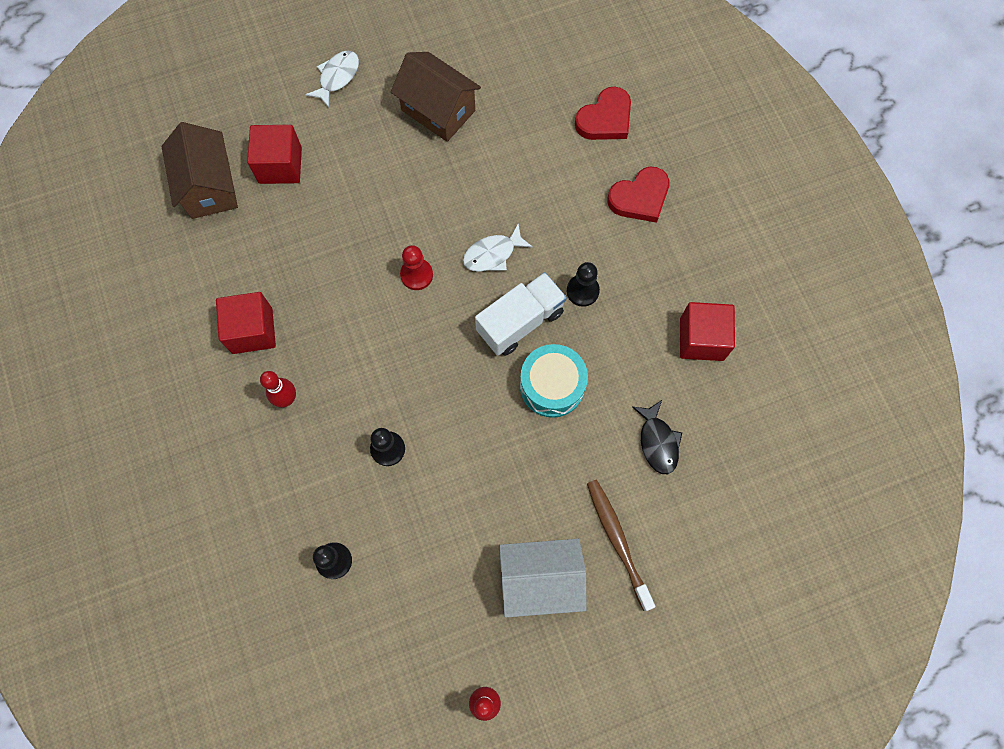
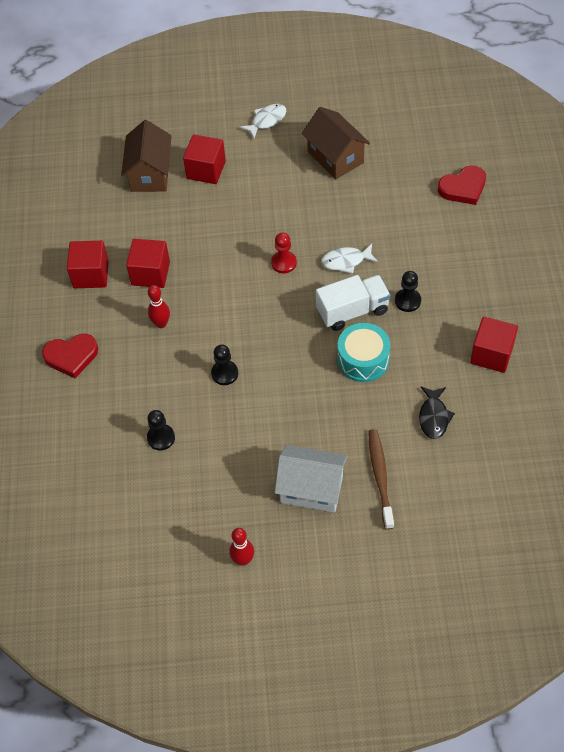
camera: 20 degrees right, 15 degrees down
red heart [607,167,670,223] -> red heart moved to [42,334,98,378]
none -> red cube [67,241,109,288]

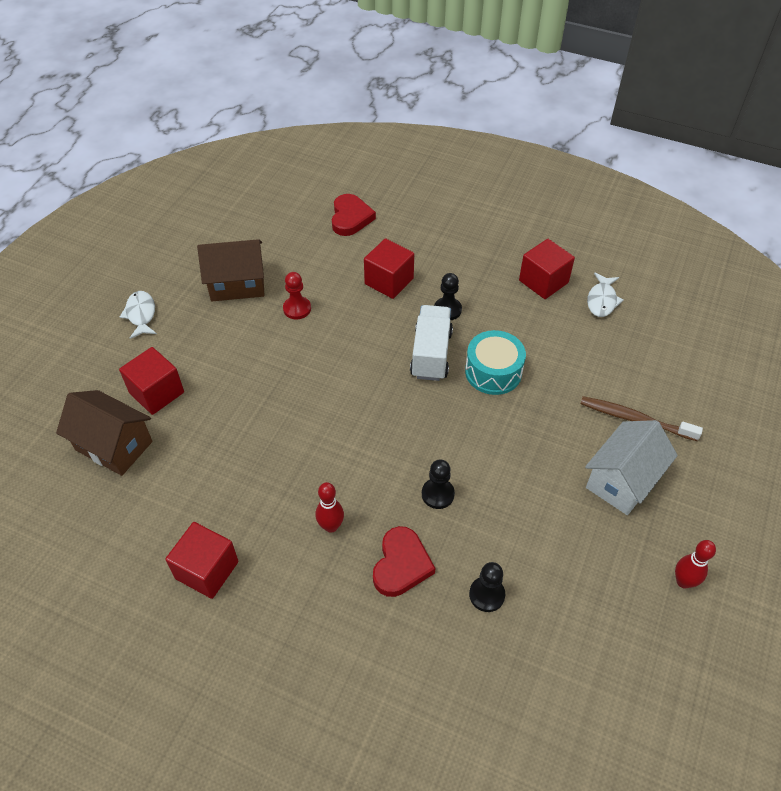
camera: 65 degrees left, 5 degrees down
red heart [42,334,98,378] -> red heart moved to [373,526,435,597]
red cube [126,239,170,288] -> red cube moved to [364,238,414,299]
red pawn [271,232,297,274] -> red pawn moved to [283,272,311,319]
white fish [321,244,378,274] -> white fish moved to [587,272,624,317]
black fish [419,386,455,439] -> none

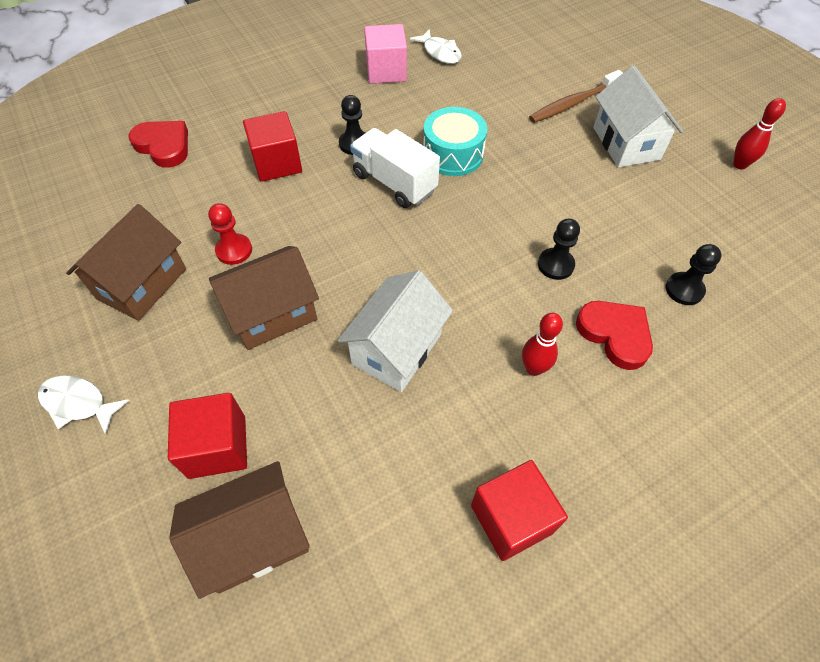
camera: 55 degrees left, 5 degrees up
red cube [519,239,575,299] -> pink cube [364,24,407,84]
none -> brown house [209,246,319,350]
none -> white house [338,270,453,392]

